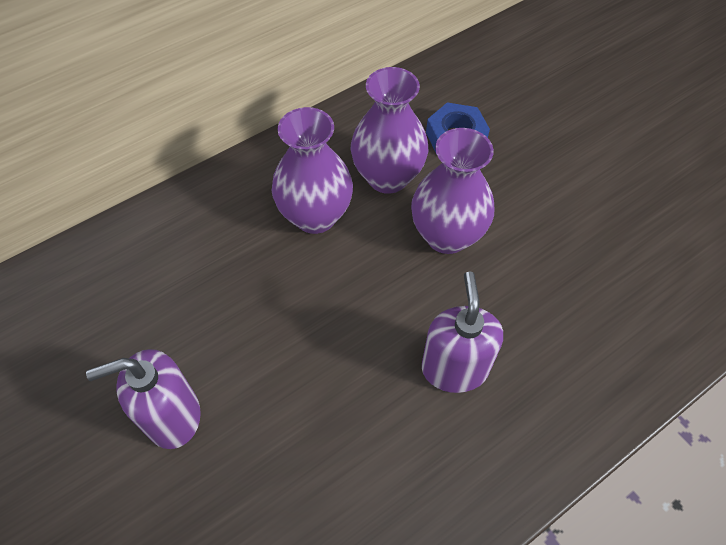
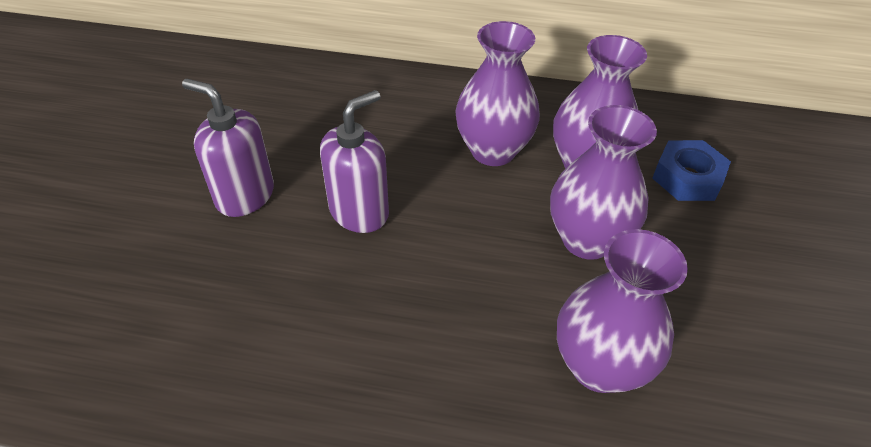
camera: 45 degrees right, 10 degrees down
purple soap dispenser [422,271,503,393] -> purple soap dispenser moved to [320,90,389,233]
none -> purple vase [557,229,688,393]

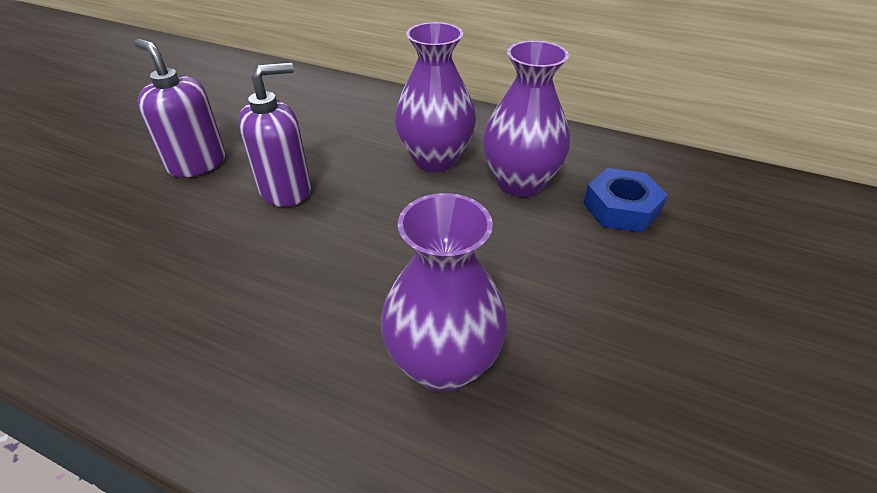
camera: 15 degrees right, 5 degrees down
purple vase [550,105,657,260] -> none

